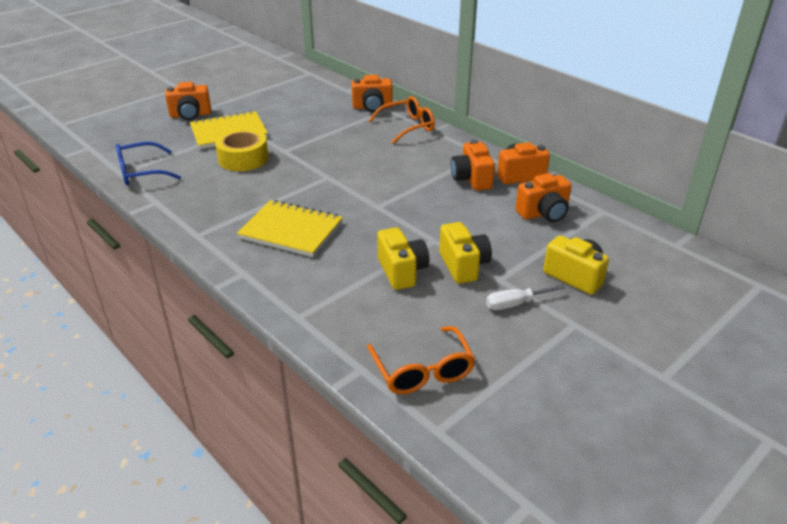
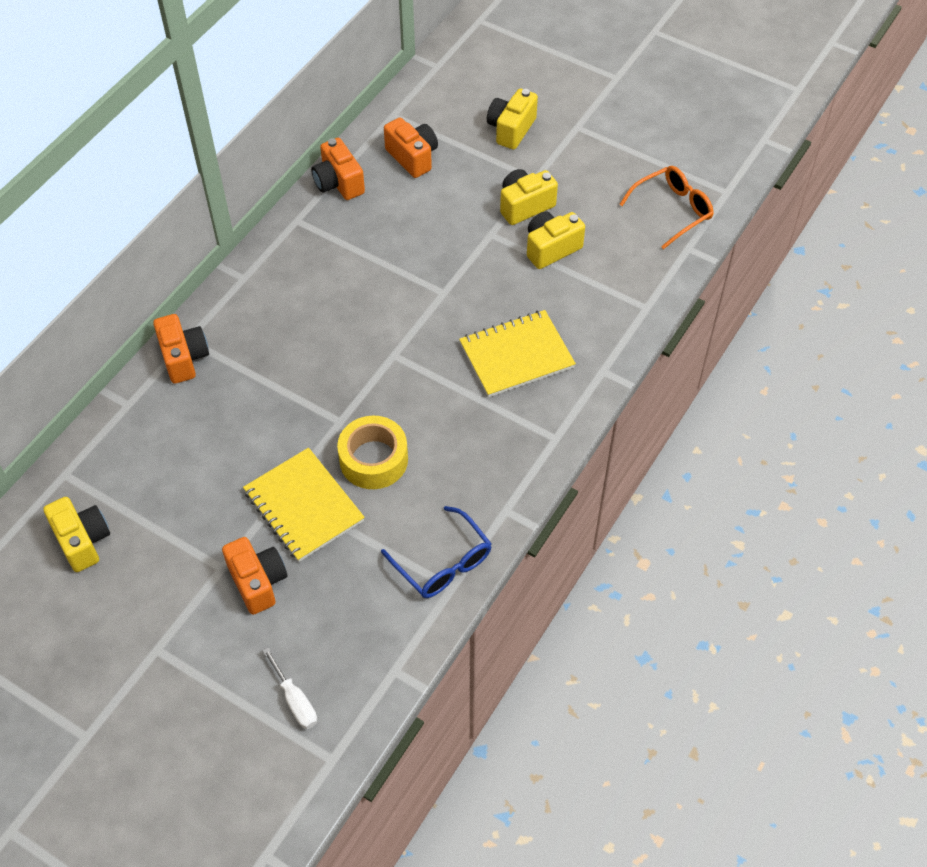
camera: 105 degrees left, 20 degrees up
yellow notebook [237,200,343,257] -> yellow notebook turned 60 degrees clockwise [459,310,576,397]
orange glasses [368,96,435,144] -> none
orange camera [451,140,495,191] -> none
white screwdriver [486,285,565,310] -> white screwdriver moved to [262,647,317,729]
none -> yellow camera [43,497,110,572]

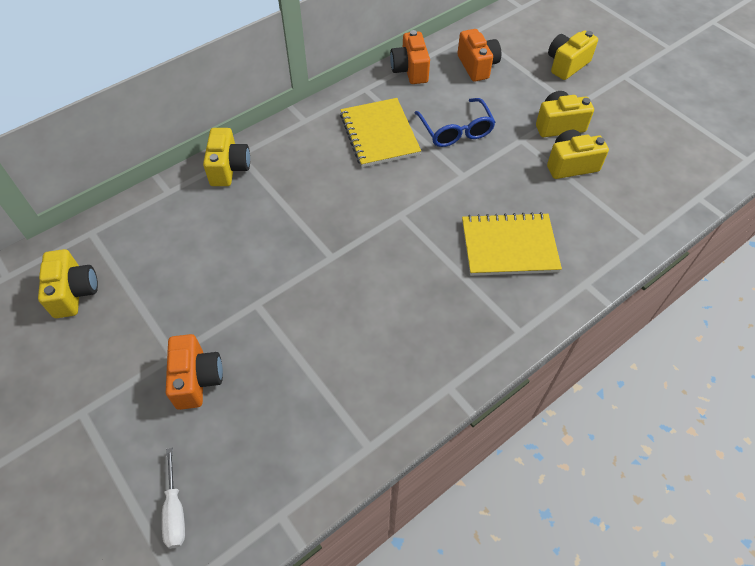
camera: 20 degrees right, 0 degrees up
orange camera [153,314,209,384] -> yellow camera [203,128,250,186]
yellow notebook [243,448,365,562] -> yellow notebook moved to [340,98,421,167]
yellow tape [337,416,408,489] -> none
blue glasses [381,506,492,598] -> blue glasses moved to [415,98,496,147]
orange glasses [620,166,714,249] -> none

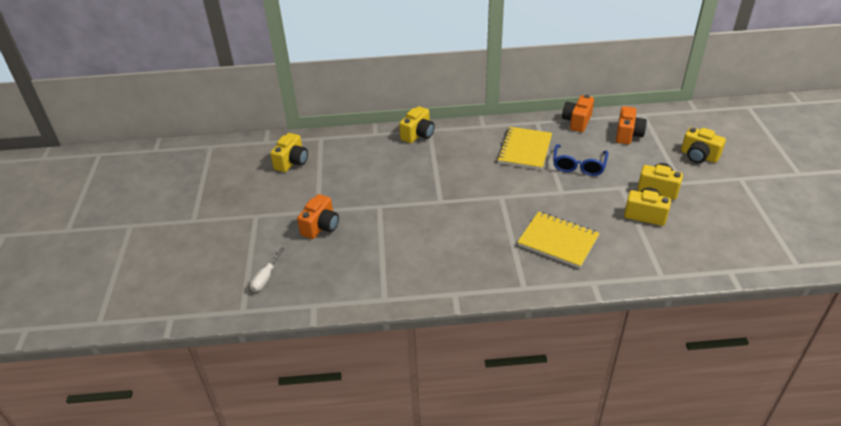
camera: 35 degrees right, 15 degrees down
yellow camera [548,30,598,80] -> yellow camera turned 135 degrees counterclockwise [681,127,726,163]

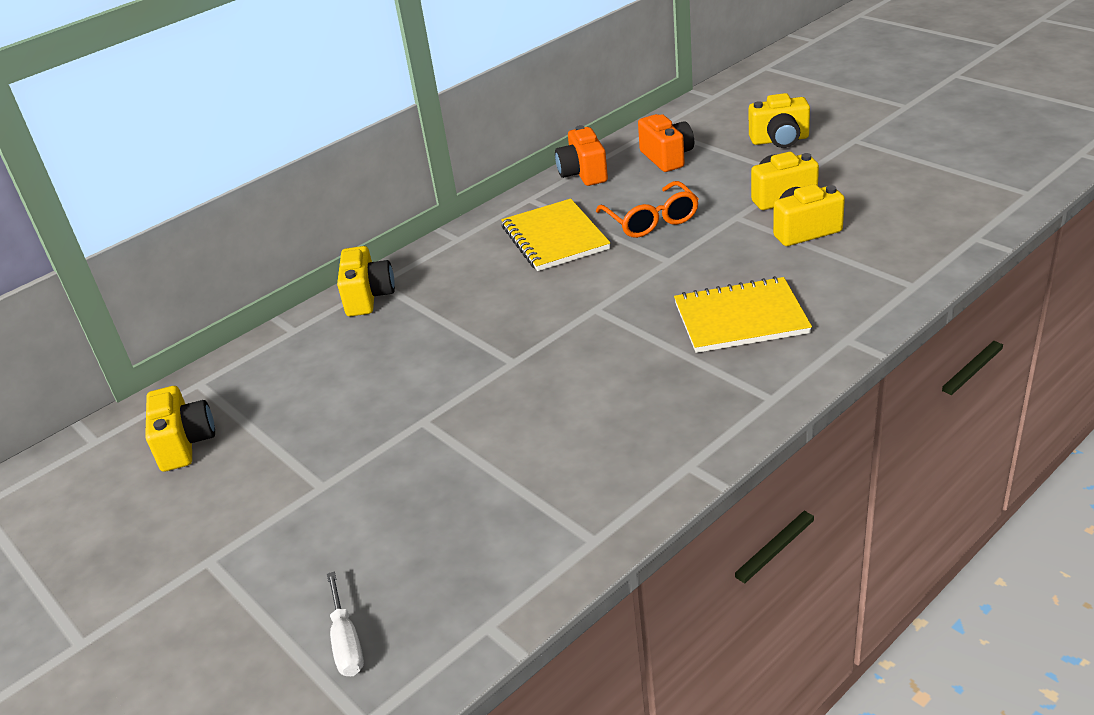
camera: 35 degrees left, 5 degrees down
orange camera [297,194,339,239] -> none
blue glasses [553,144,608,176] -> orange glasses [596,181,699,238]

